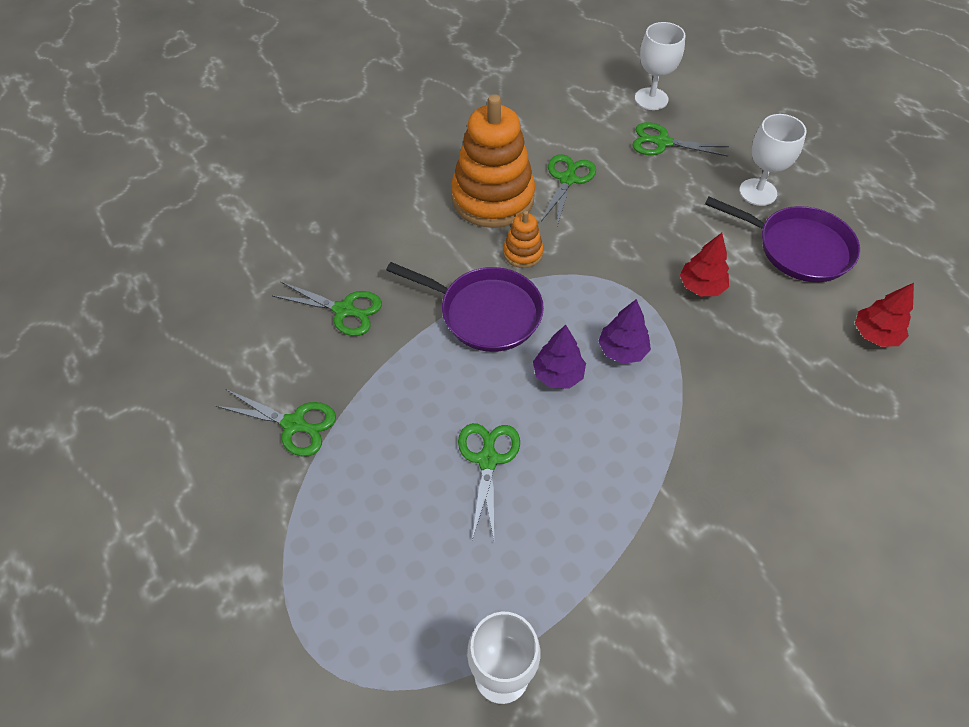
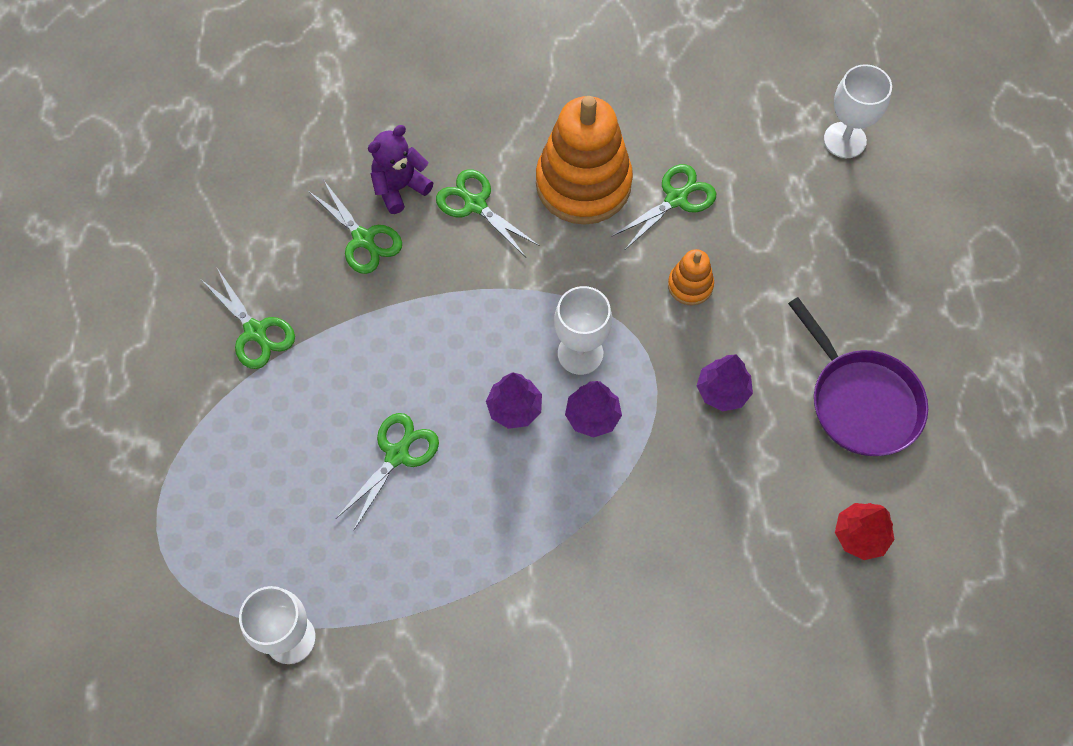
camera: 30 degrees right, 10 degrees up
purple pan [386,262,544,352] -> none
orange stacking toy [503,210,544,268] -> orange stacking toy moved to [668,249,714,305]
green scissors [632,122,729,157] -> green scissors moved to [436,169,540,257]
red tree [680,233,729,296] -> purple tree [697,354,753,411]
white goblet [739,114,807,206] -> white goblet moved to [554,286,612,375]
none -> purple teddy bear [368,125,433,214]

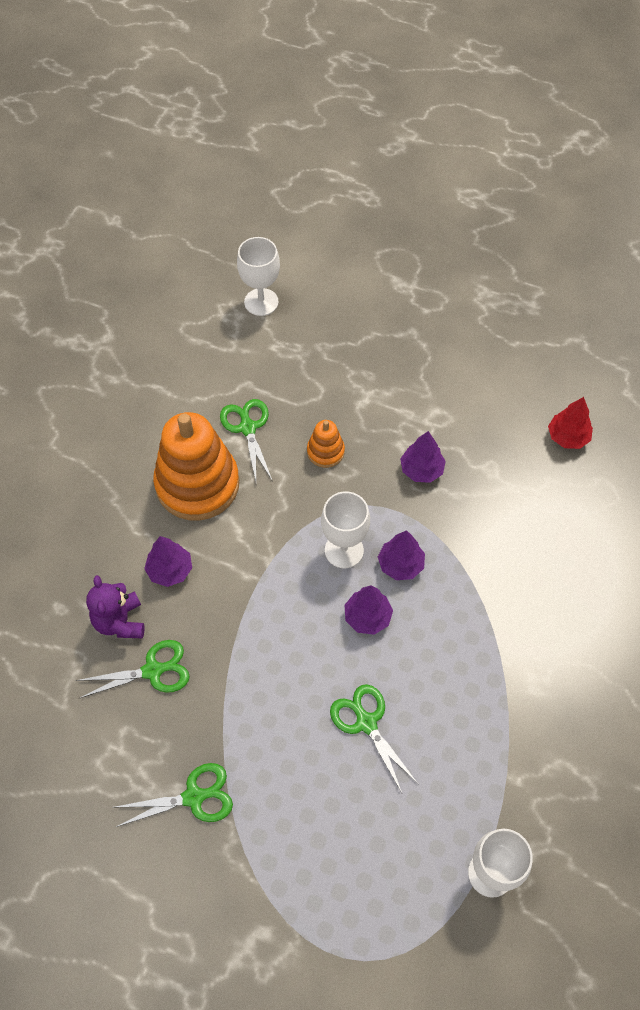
camera: 65 degrees left, 5 degrees down
green scissors [436,169,540,257] -> purple tree [144,536,192,587]
purple pan [788,297,928,456] -> none

